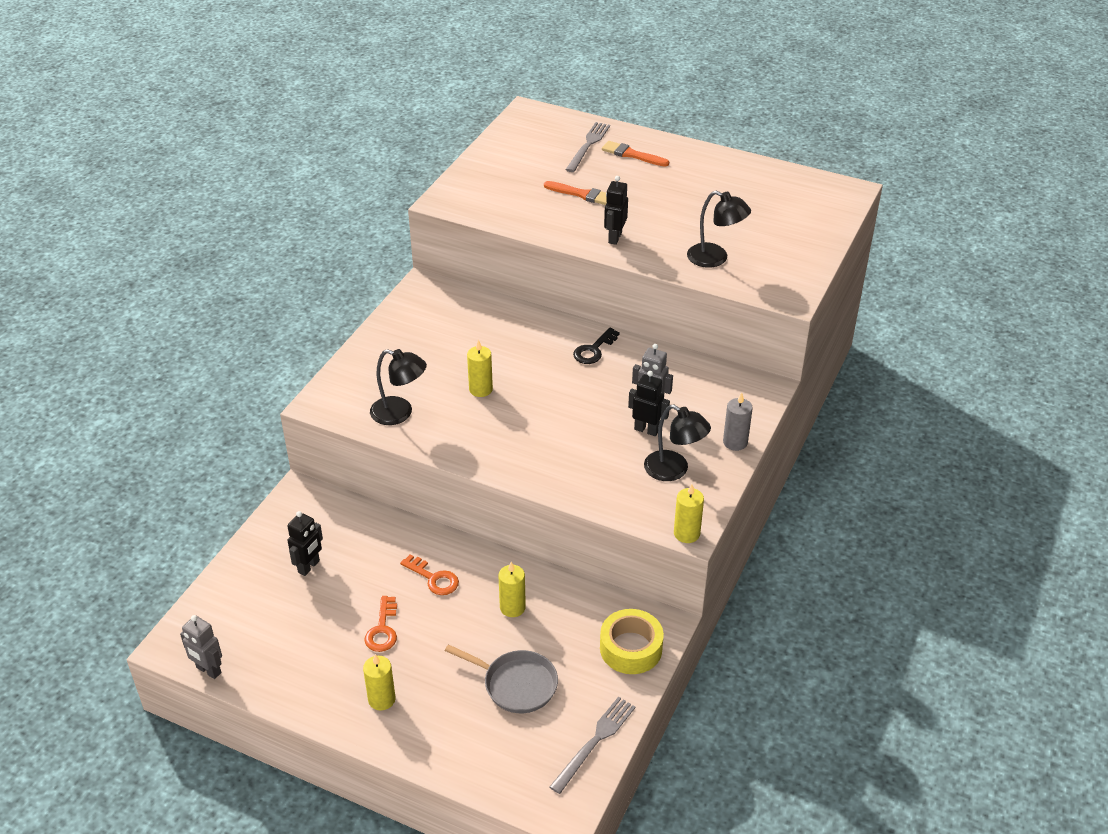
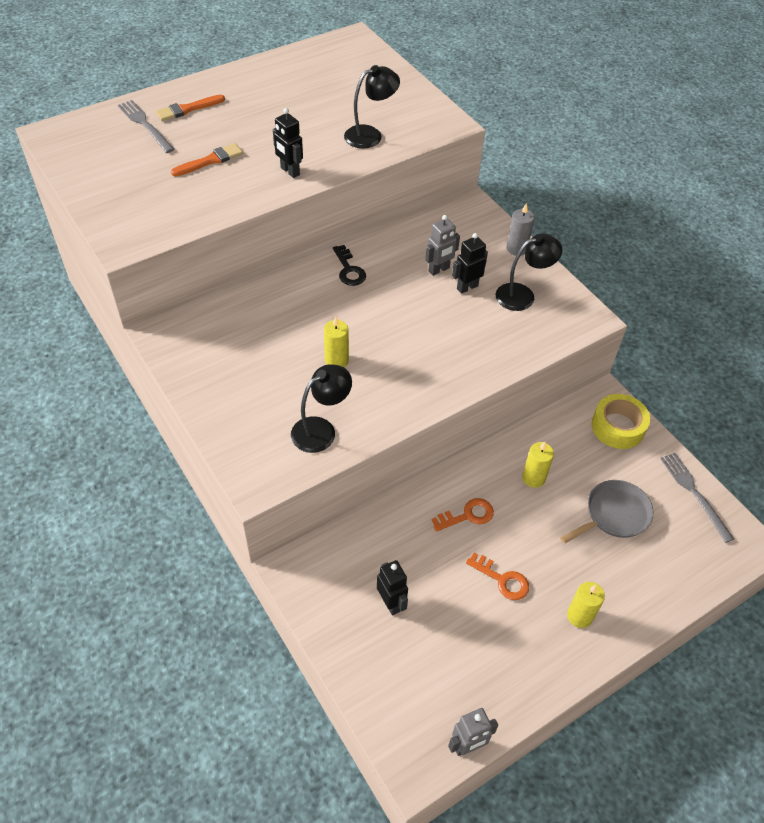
camera: 60 degrees left, 10 degrees up
yellow candle [674,484,704,543] -> none

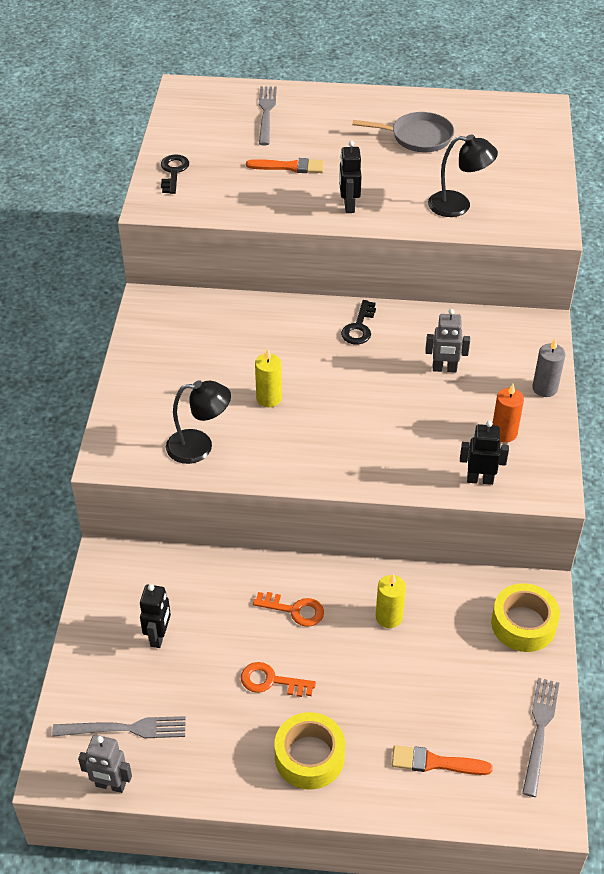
camera: 40 degrees right, 5 degrees down
orange brush [156,95,225,121] -> orange brush moved to [392,745,493,775]
black robot [452,233,488,294] -> black robot moved to [460,420,509,485]
orange key [466,553,529,600] -> orange key turned 120 degrees clockwise [241,662,316,697]
black lamp [496,233,563,311] -> orange candle [493,384,524,443]
grey pan [560,480,653,544] -> grey pan moved to [352,112,454,152]
yellow candle [567,582,605,628] -> yellow tape [274,712,345,790]
none -> grey fork [52,716,186,738]
none -> black key [161,154,189,194]

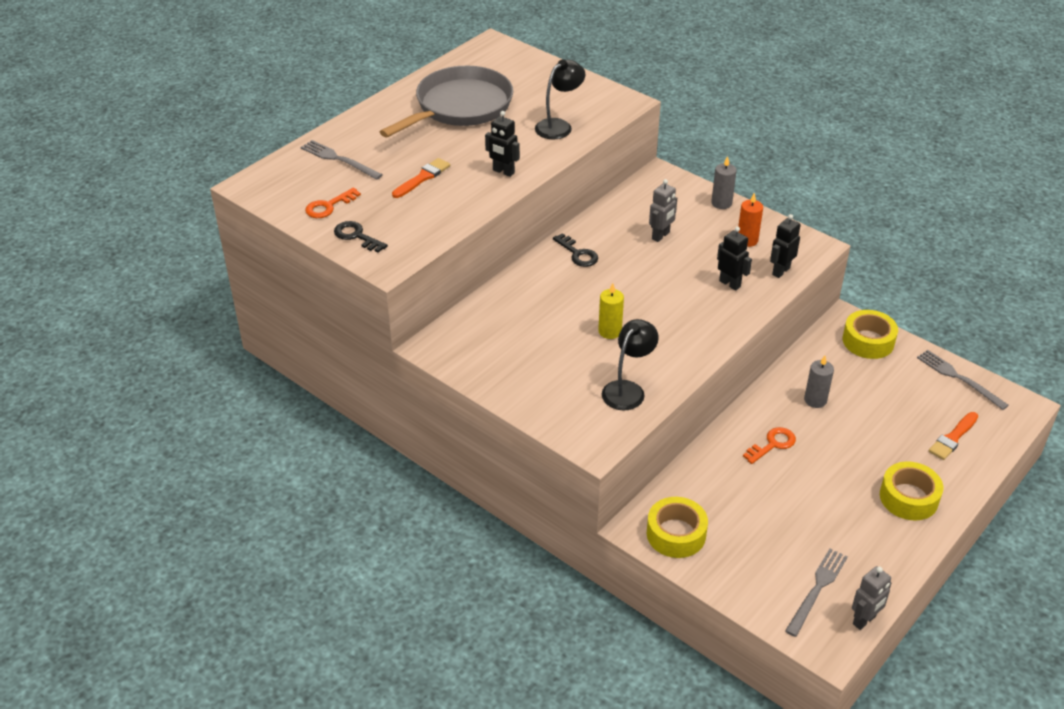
camera: 55 degrees left, 5 degrees down
black robot [140,584,171,648] -> black robot moved to [717,227,752,291]
orange key [241,662,316,697] -> orange key moved to [305,187,361,218]
grey pan [352,112,454,152] -> grey pan [380,66,513,138], size x1.74
yellow candle [376,574,406,628] -> grey candle [804,356,834,408]
none -> yellow tape [647,497,708,558]

